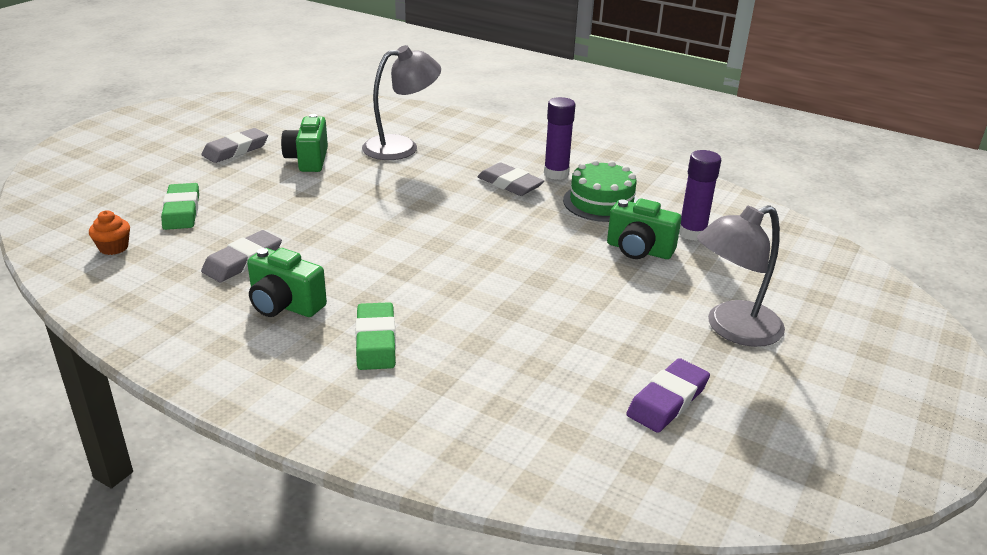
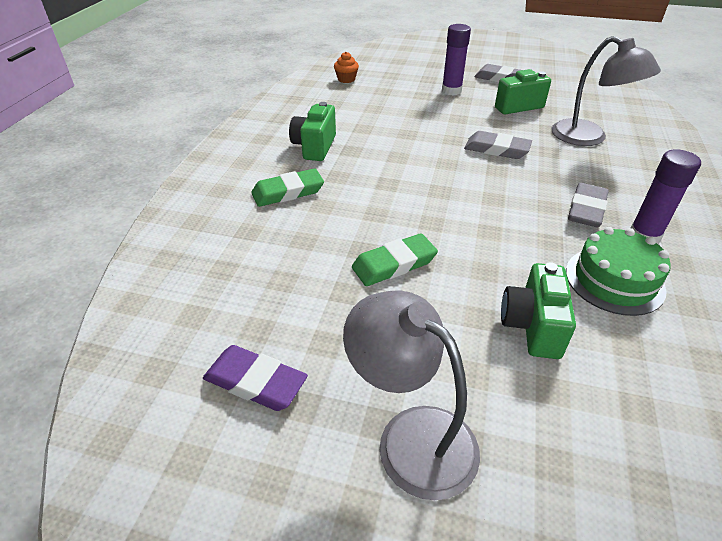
camera: 75 degrees right, 10 degrees up
green eraser [161,183,199,230] -> green eraser moved to [352,233,438,286]
grey eraser [201,230,282,282] -> grey eraser moved to [464,131,532,159]
purple glue stick [679,150,721,241] -> purple glue stick moved to [442,24,471,95]

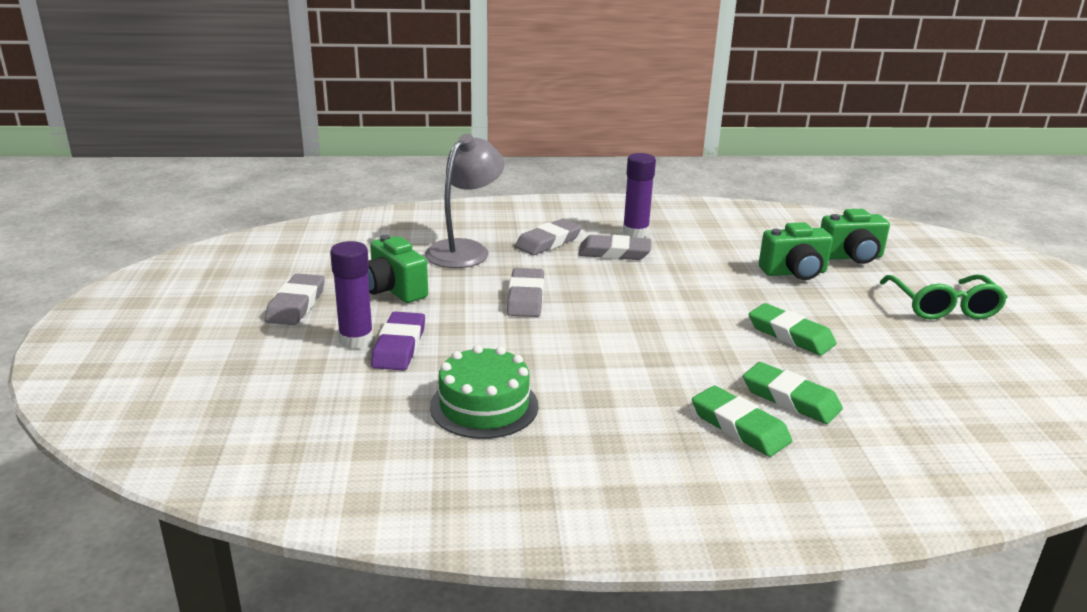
camera: 110 degrees left, 15 degrees down
purple eraser [203,345,308,411] -> purple eraser moved to [371,312,425,371]
green camera [289,102,336,161] -> green camera moved to [821,209,890,264]
orange cupcake [334,52,359,83] -> none
grey lamp [343,290,480,500] -> green glasses [880,275,1008,320]
green cake [566,227,671,316] -> green cake moved to [430,345,538,439]
none -> grey eraser [515,218,582,255]
none -> green eraser [743,362,843,424]

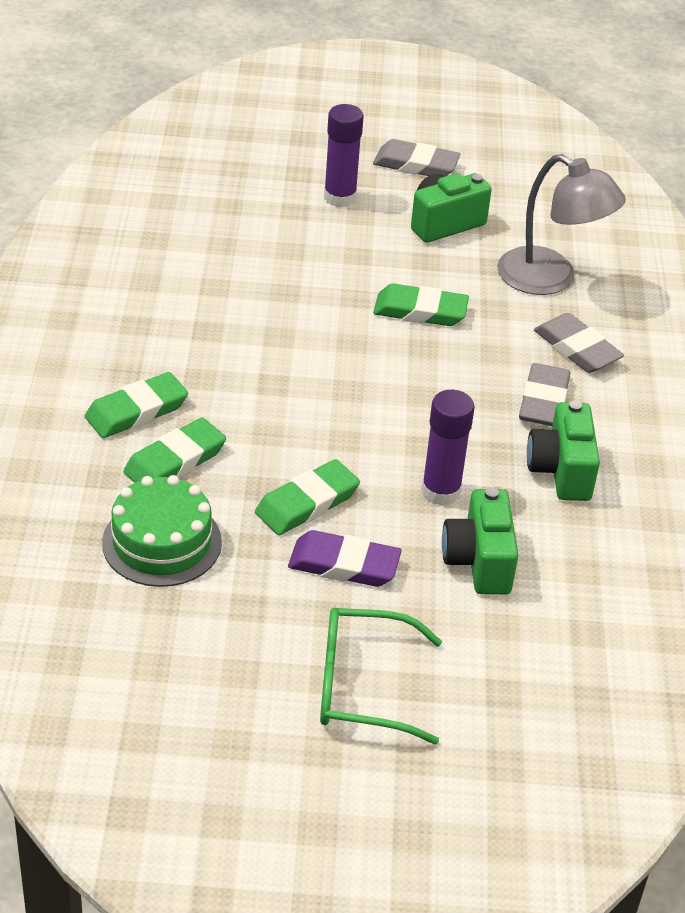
camera: 95 degrees right, 15 degrees up
purple eraser [371,312,425,371] -> purple eraser moved to [288,530,402,587]
green cake [430,345,538,439] -> green cake moved to [102,475,222,587]
grey eraser [507,268,544,317] -> green eraser [373,284,469,326]
purple glue stick [623,153,656,238] -> purple glue stick moved to [421,390,475,506]
green camera [821,209,890,264] -> green camera moved to [527,400,600,501]

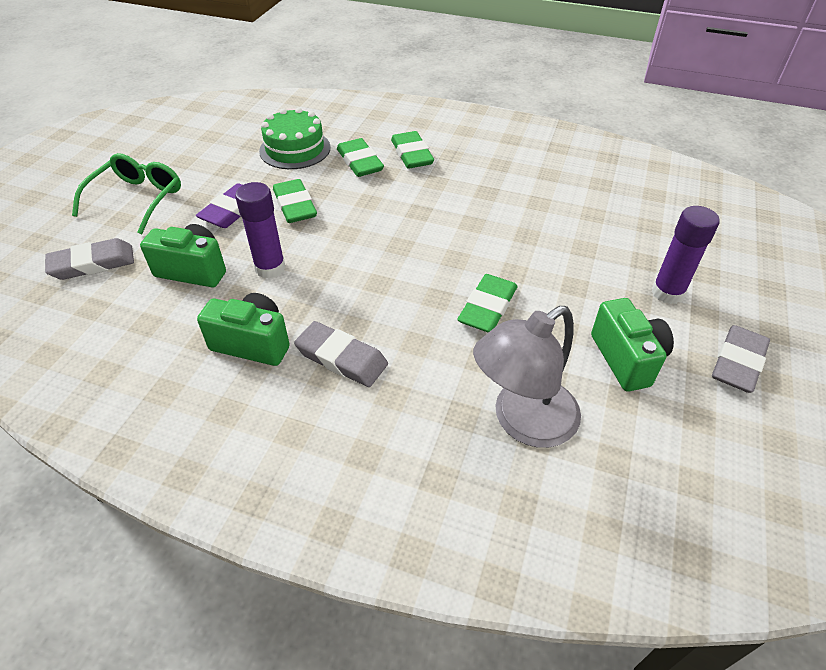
camera: 110 degrees right, 5 degrees up
grey eraser [534,313,624,373] -> grey eraser moved to [45,238,134,280]

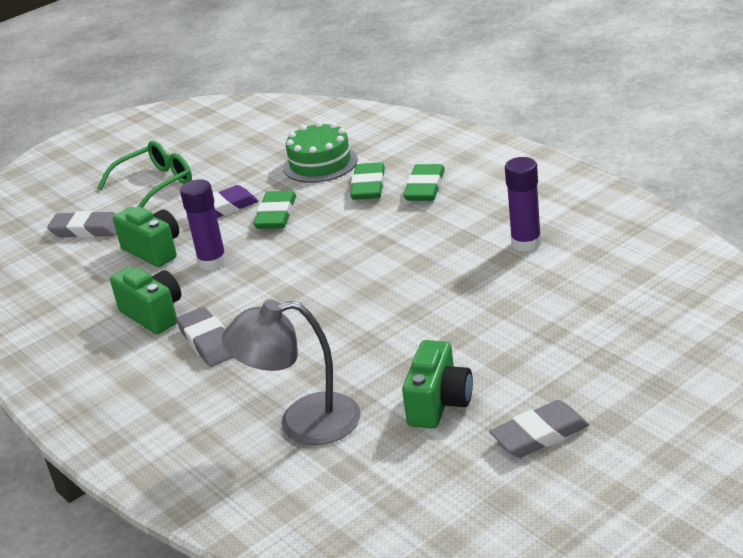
camera: 35 degrees right, 15 degrees down
green eraser [457,274,517,332] -> none
purple glue stick [652,206,720,304] -> purple glue stick moved to [505,157,541,252]

